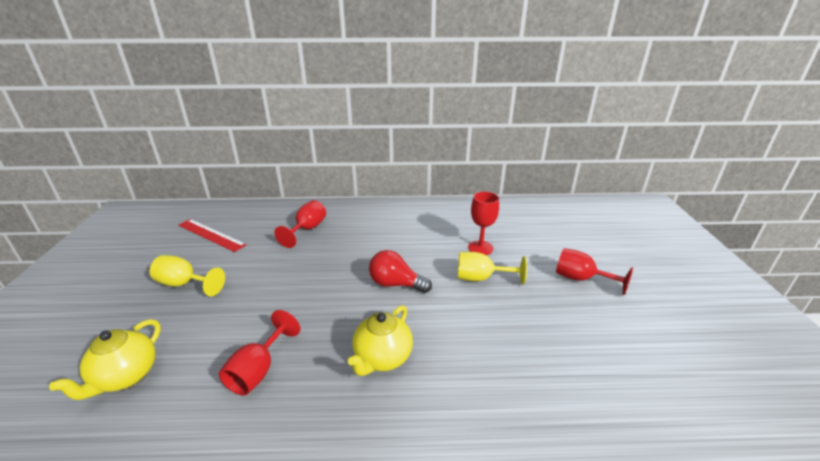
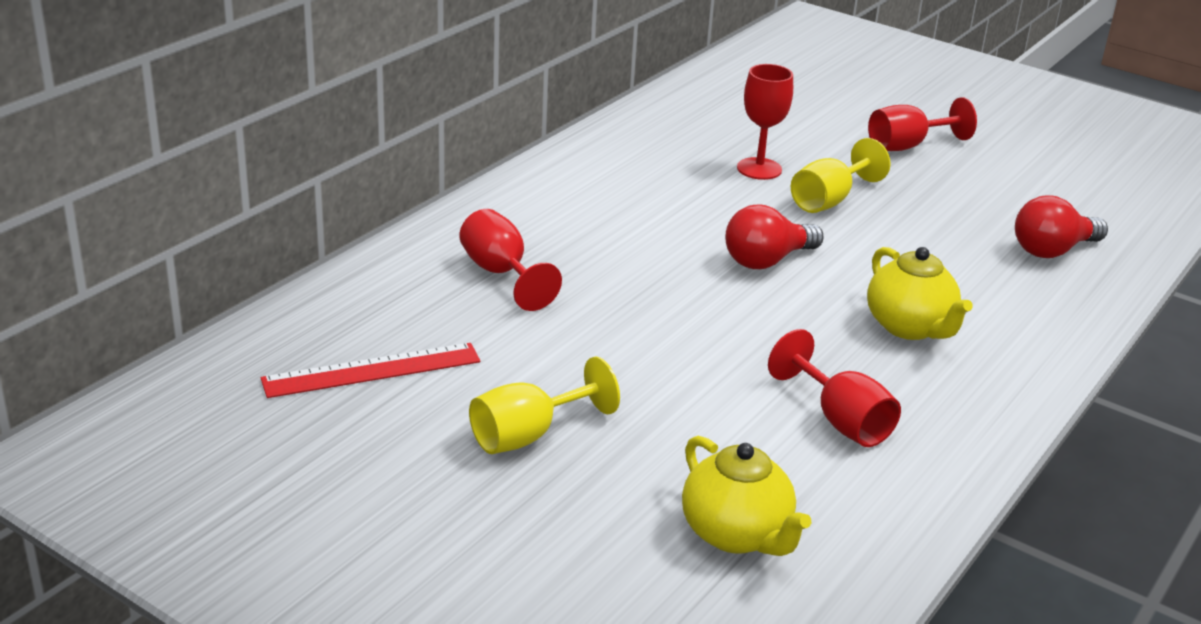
camera: 55 degrees left, 0 degrees up
none -> red light bulb [1015,195,1108,258]

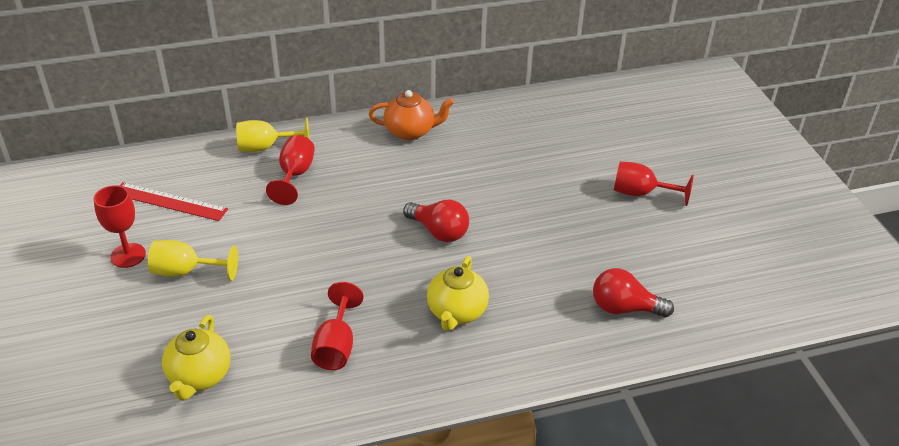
camera: 40 degrees right, 10 degrees up
red light bulb [725,204,824,269] -> red light bulb turned 150 degrees counterclockwise [403,200,469,242]
red goblet [737,64,793,180] -> red goblet moved to [94,185,146,268]
yellow goblet [791,138,890,213] -> yellow goblet moved to [236,118,309,152]
none -> orange teapot [369,90,454,140]

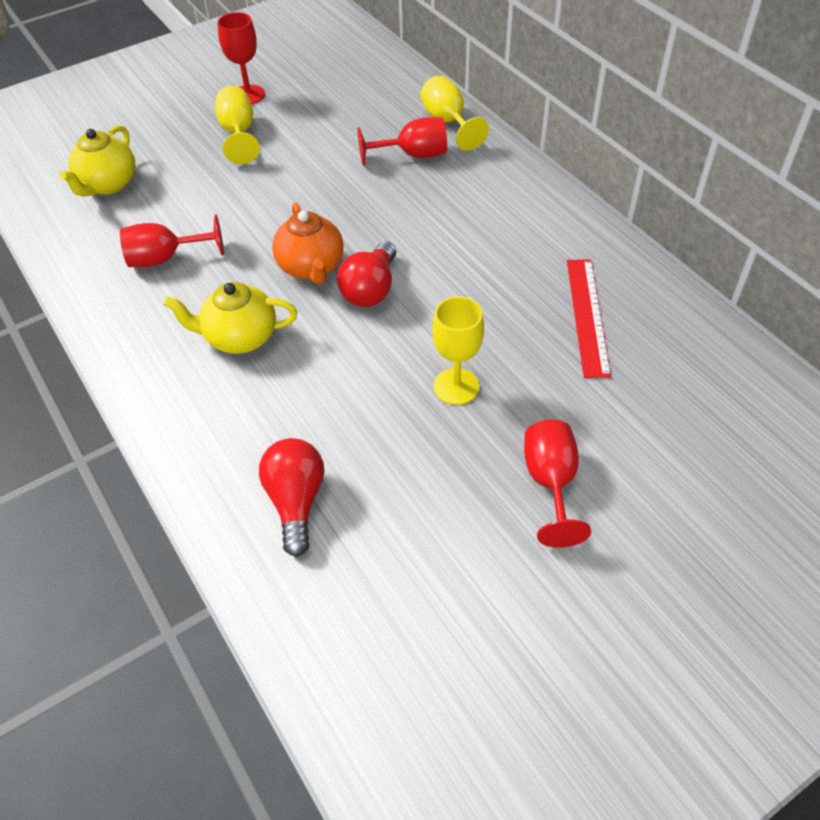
camera: 75 degrees right, 10 degrees up
red ruler [120,182,228,221] -> red ruler moved to [567,260,611,378]
yellow teapot [162,315,231,401] -> yellow teapot turned 60 degrees counterclockwise [60,125,136,197]
orange teapot [369,90,454,140] -> orange teapot moved to [272,203,344,284]
none -> yellow goblet [432,296,484,405]

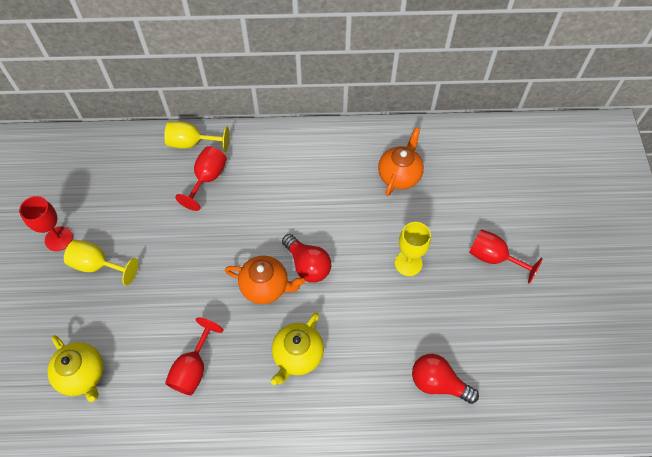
camera: 60 degrees left, 10 degrees up
red ruler [567,260,611,378] -> orange teapot [378,128,424,196]

